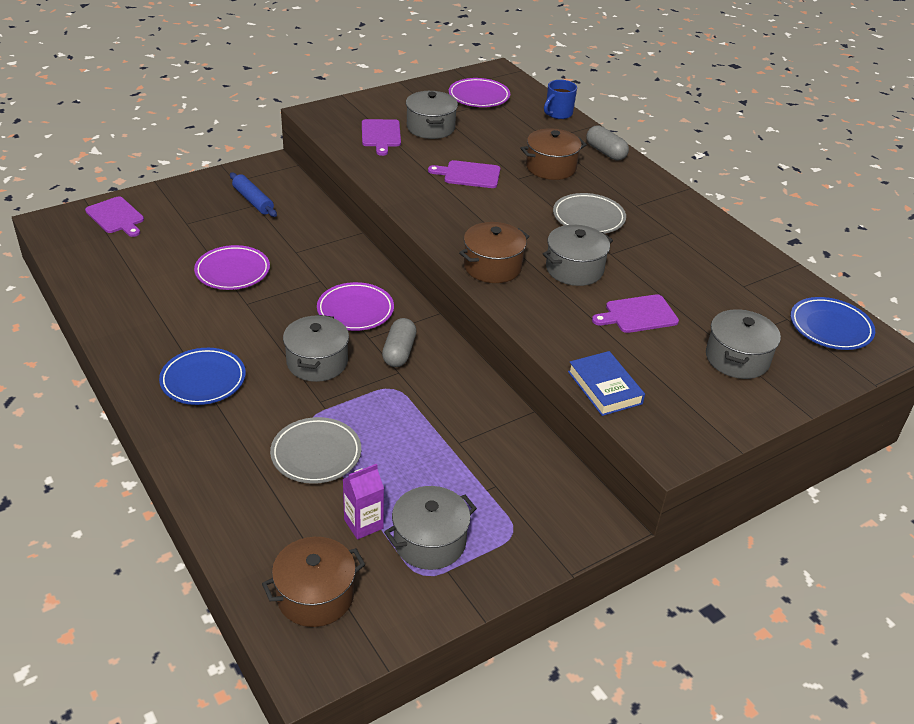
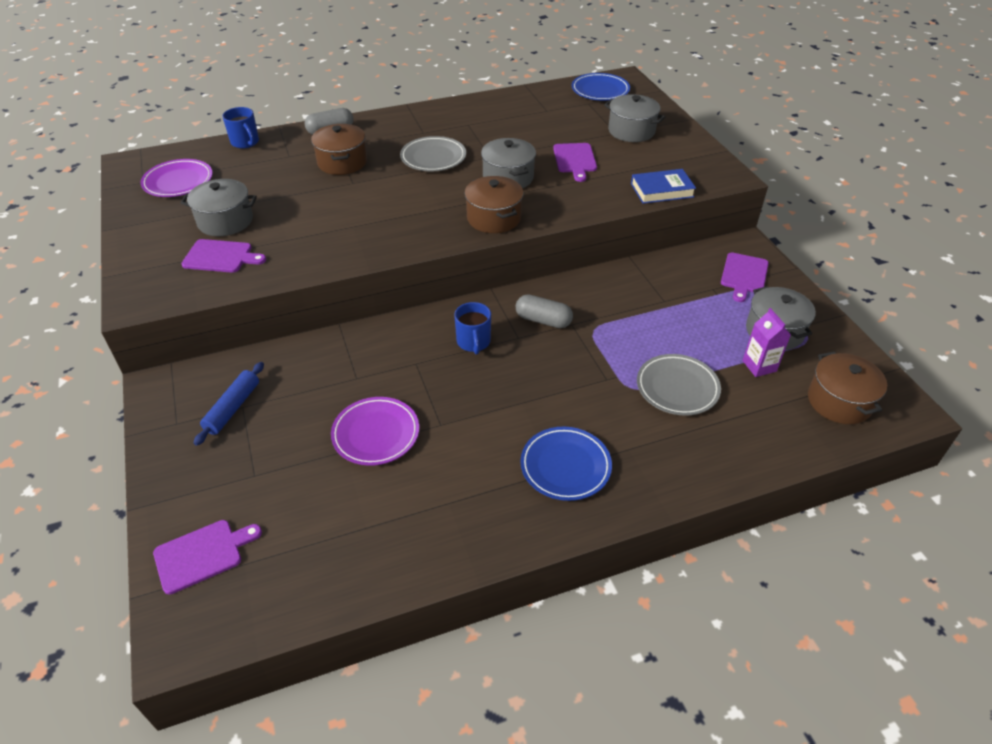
camera: 75 degrees left, 5 degrees up
blue rolling pin [230,173,277,217] -> blue rolling pin turned 45 degrees counterclockwise [194,362,264,446]
grey pot [283,315,349,382] -> none
purple plate [317,282,394,331] -> blue mug [454,302,491,355]
purple cutting board [428,160,500,188] -> purple cutting board moved to [721,253,769,302]

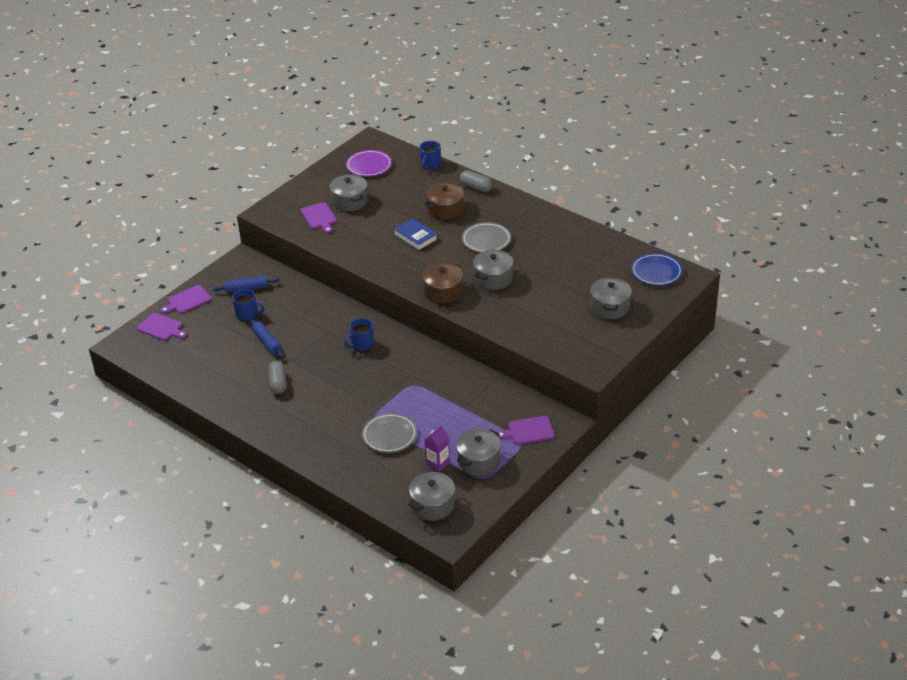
camera: 60 degrees right, 5 degrees down
purple plate [331,397,419,466] -> blue rolling pin [250,318,283,358]
grey capsule [516,294,573,328] -> grey capsule moved to [268,361,287,394]
blue plate [520,427,612,501] -> none
purple cutting board [553,143,597,182] -> purple cutting board moved to [160,285,212,314]
blue book [631,169,696,204] -> blue book moved to [394,218,438,251]
brown pot [808,351,887,424] -> grey pot [408,472,456,521]
none -> blue mug [232,289,265,320]

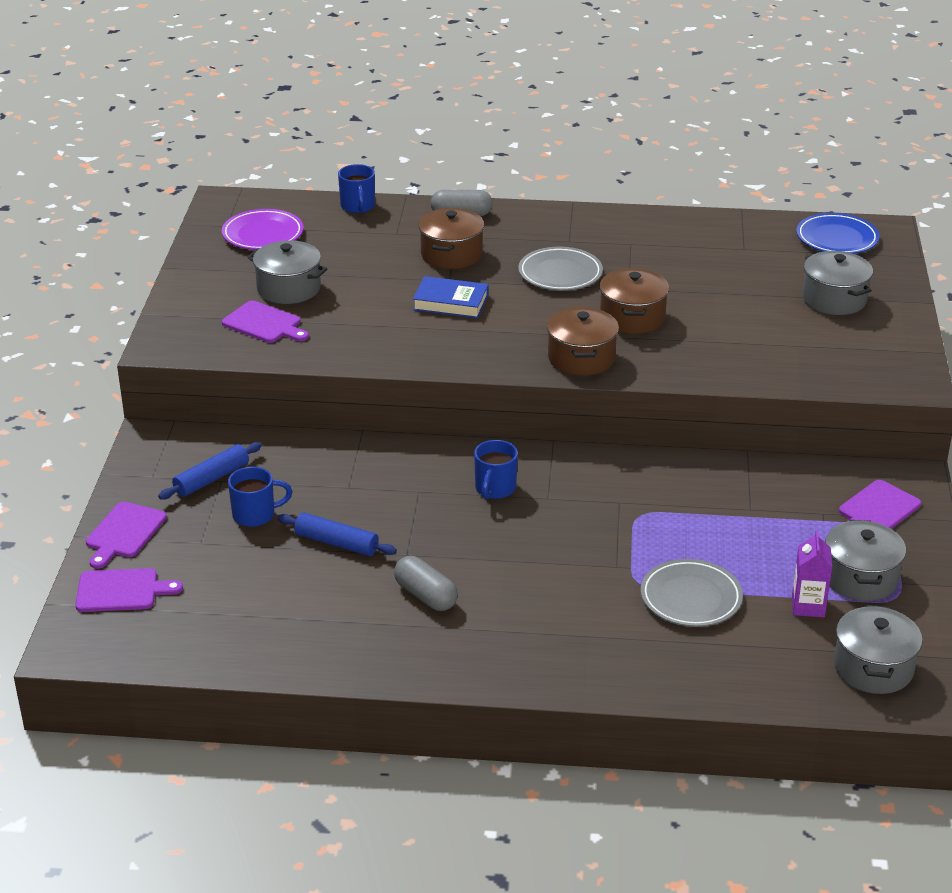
camera: 35 degrees left, 5 degrees down
grey pot [473,250,514,290] -> brown pot [599,268,669,334]

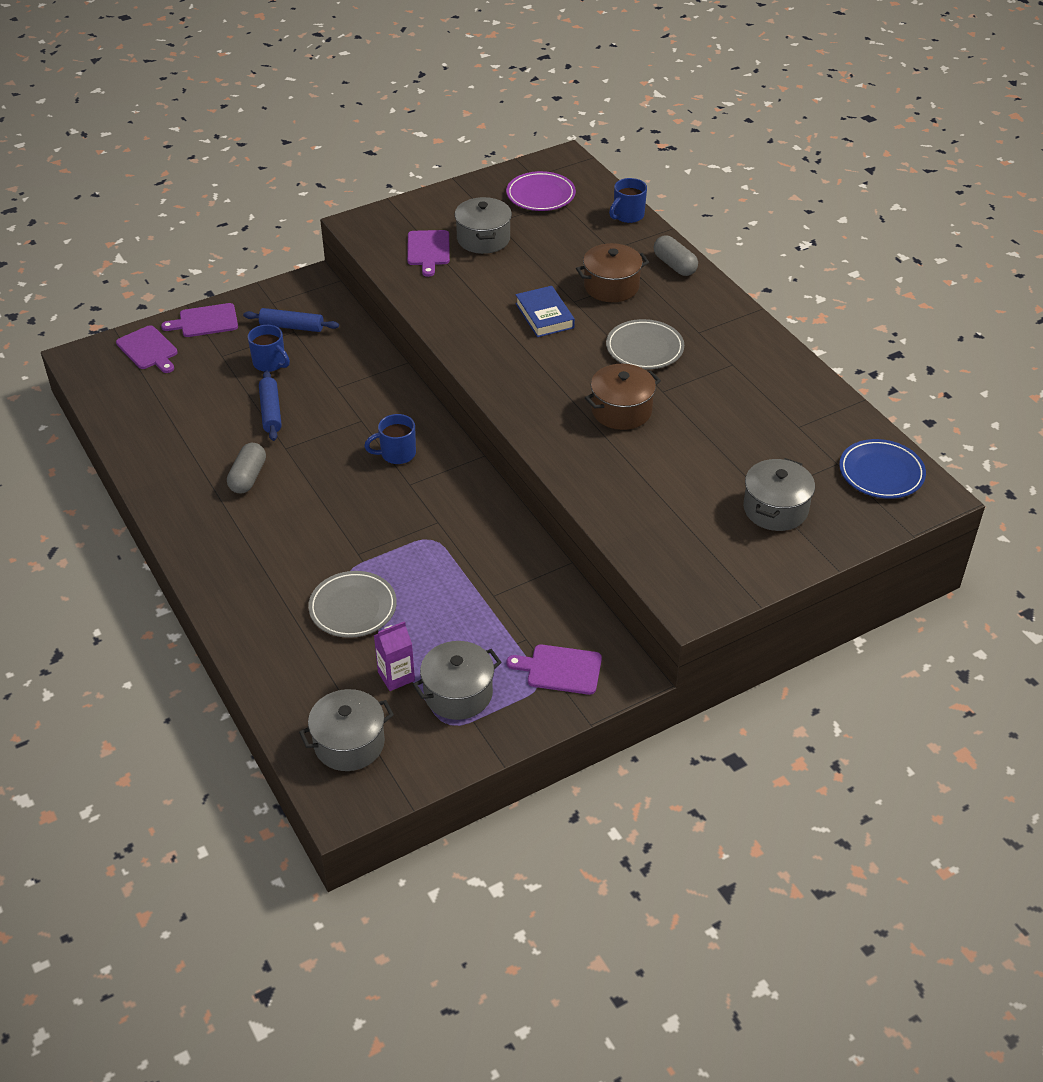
camera: 55 degrees right, 10 degrees up
brown pot [547,307,619,376] -> none

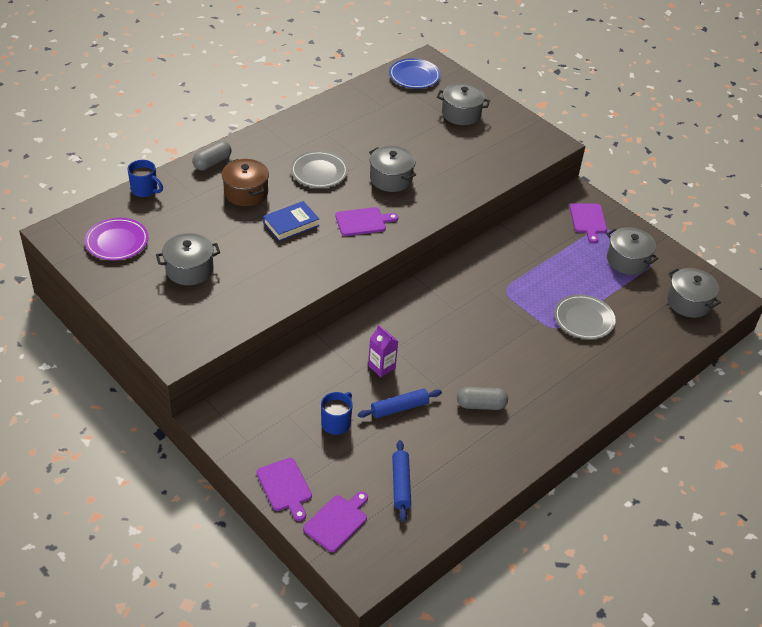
camera: 105 degrees left, 0 degrees up
blue rolling pin [243,308,339,332] -> blue rolling pin moved to [392,440,411,522]
blue mug [364,414,416,464] -> none
purple carton [374,621,415,691] -> purple carton moved to [368,325,398,377]
purple cutting board [407,230,450,277] -> purple cutting board moved to [335,207,398,236]
brown pot [585,364,661,430] -> grey pot [369,146,416,192]

